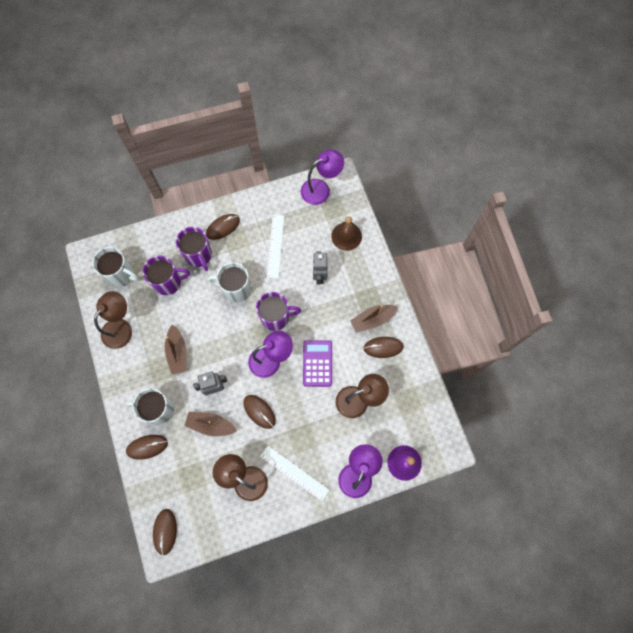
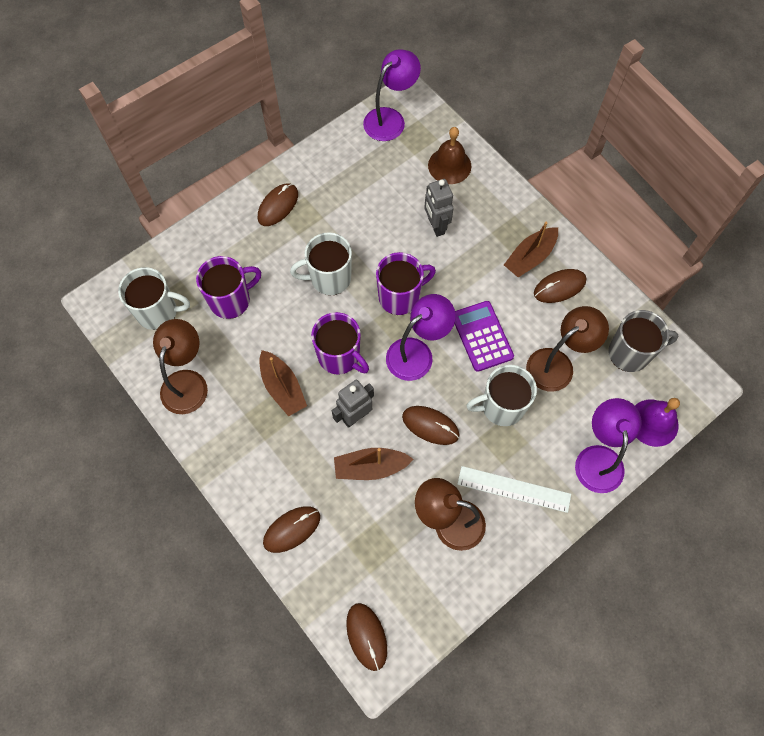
camera: 20 degrees left, 5 degrees down
white mug [126,388,174,425] -> white mug moved to [466,365,537,426]
purple mug [176,227,212,271] -> purple mug moved to [311,312,369,374]
white ruler [267,215,284,278] -> none
none -> grey mug [608,310,678,372]

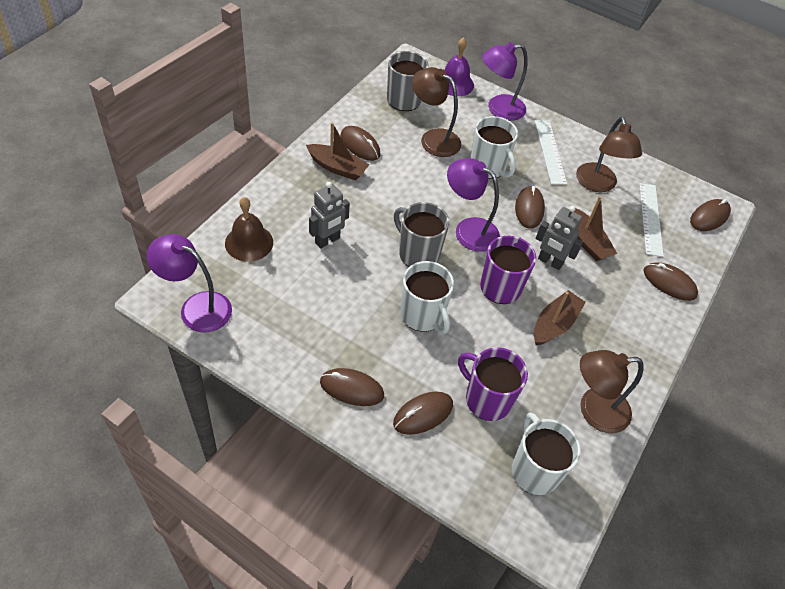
camera: 115 degrees left, 15 degrees down
purple mug [376,252,436,315] -> grey mug [394,202,449,267]
purple calculator [454,301,514,372] -> none
none -> brown mouse [393,392,453,435]
none -> white ruler [639,183,664,257]

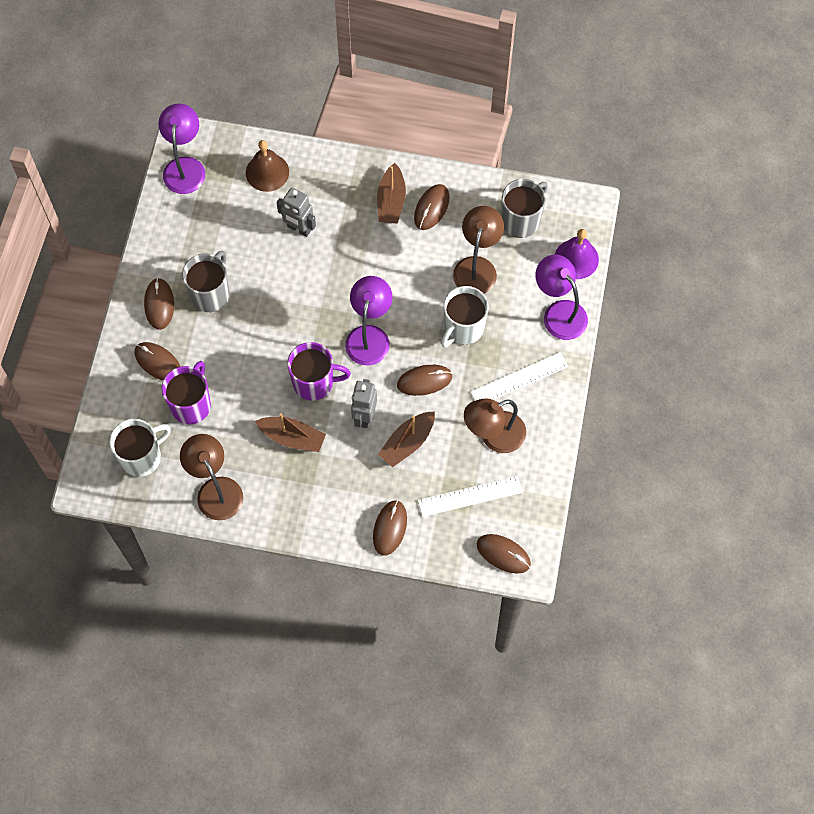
camera: 75 degrees right, 15 degrees up
grey mug [394,202,449,267] -> grey mug moved to [182,251,230,312]
white mug [400,261,454,334] -> none

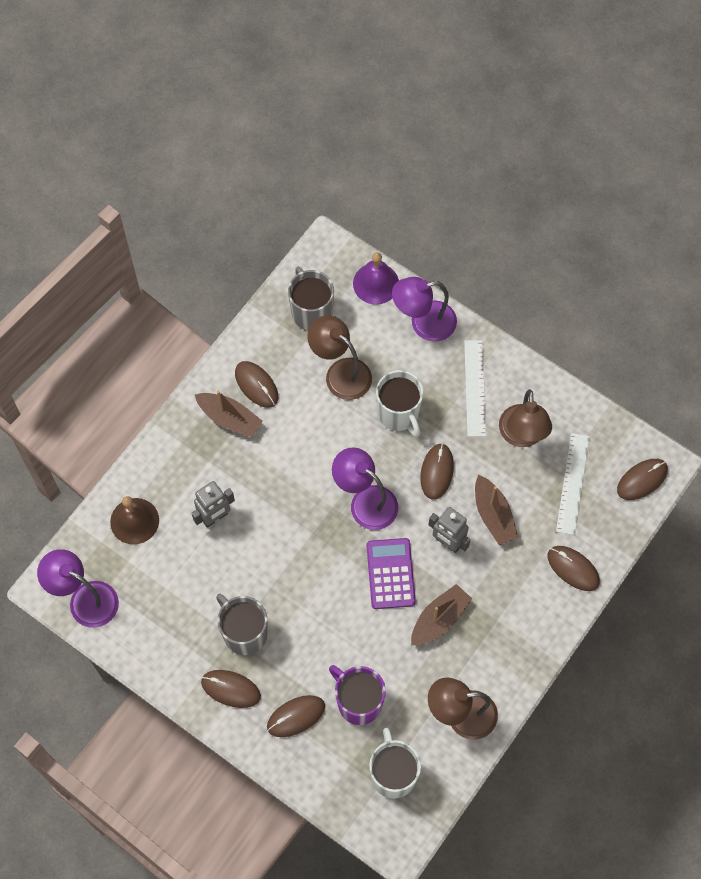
camera: 65 degrees left, 0 degrees up
purple mug [287,342,351,401] -> purple calculator [367,538,416,609]

